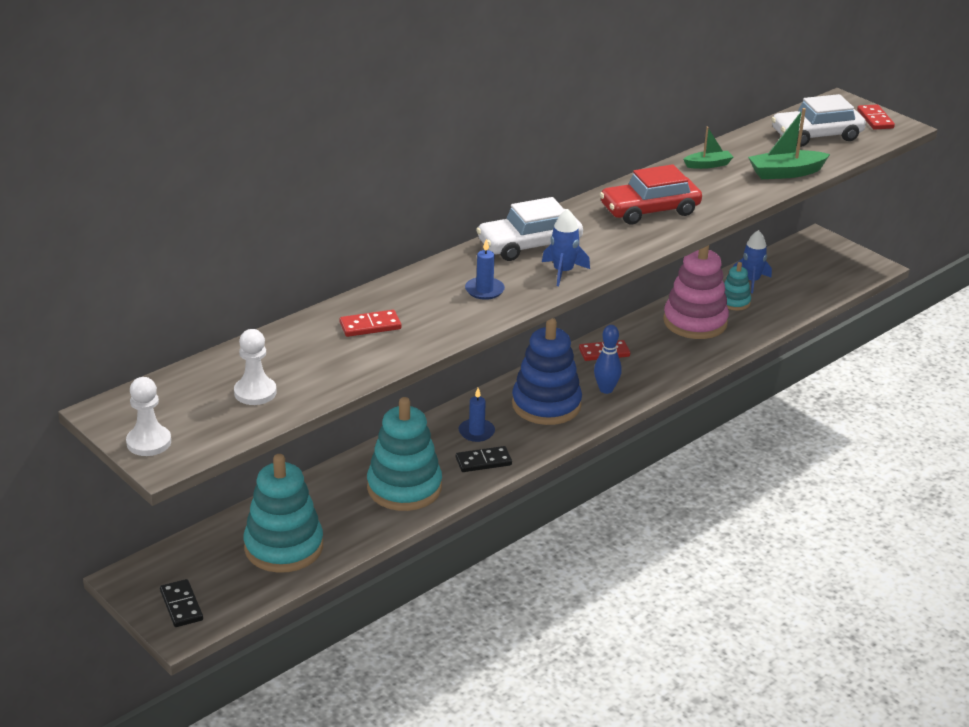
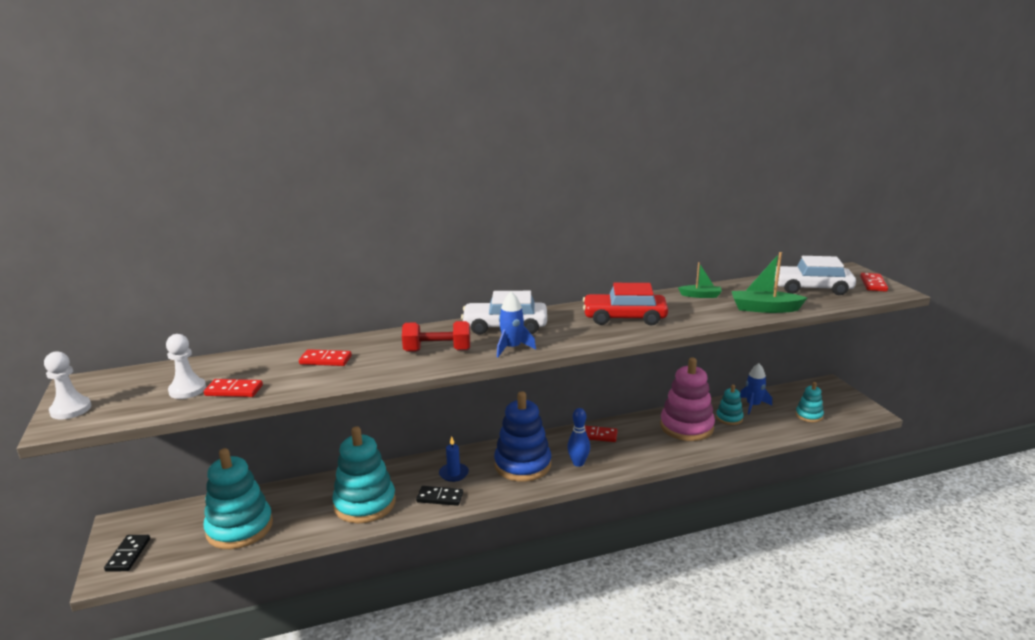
camera: 25 degrees right, 10 degrees down
blue candle [465,239,505,300] -> red dumbbell [402,321,470,352]
none -> red domino [204,379,263,397]
none -> turquoise stacking toy [796,382,824,422]

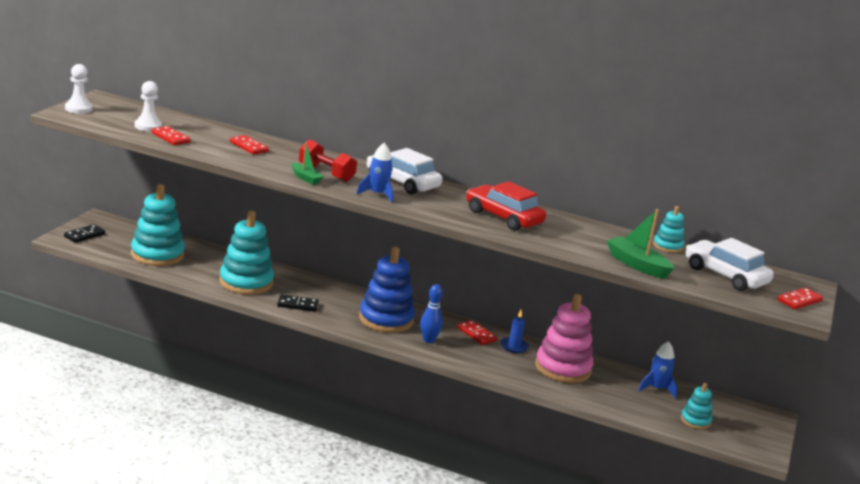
camera: 35 degrees right, 0 degrees up
black domino [416,486,463,506] -> black domino turned 45 degrees counterclockwise [277,294,319,312]
blue candle [439,436,469,482] -> blue candle moved to [500,310,529,353]
green boat [678,262,722,298] -> green boat moved to [291,142,324,185]
turquoise stacking toy [716,384,744,425] -> turquoise stacking toy moved to [653,206,684,253]

